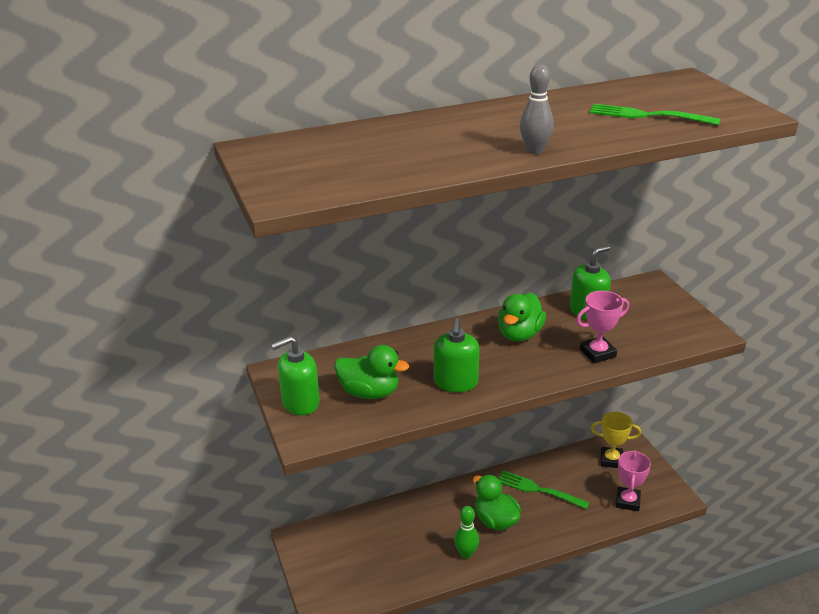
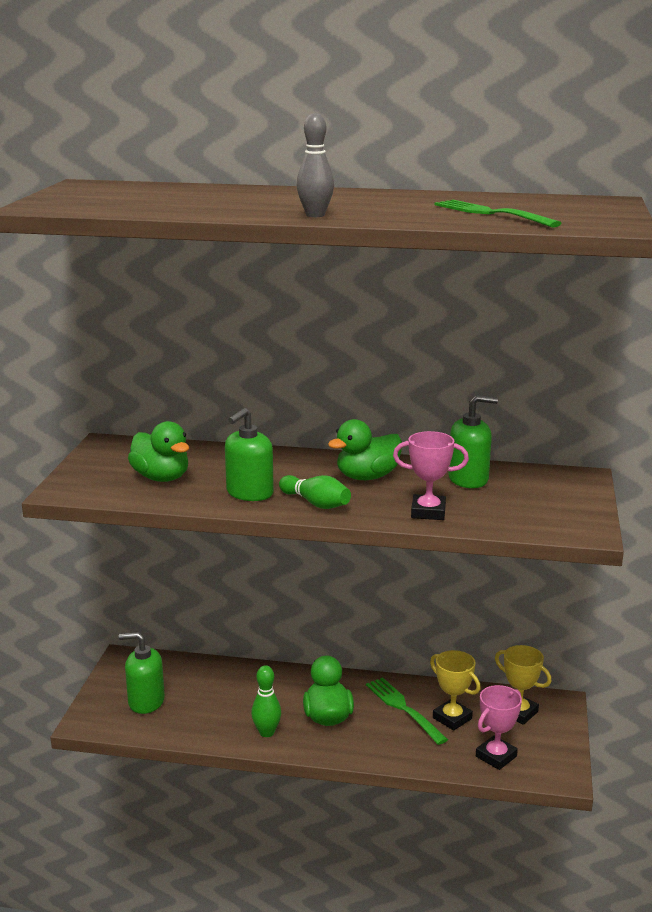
camera: 30 degrees right, 10 degrees down
green soap dispenser [271,336,320,415] -> green soap dispenser moved to [119,632,165,714]
none -> green bowling pin [279,475,351,509]
none -> yellow trophy [430,650,481,731]

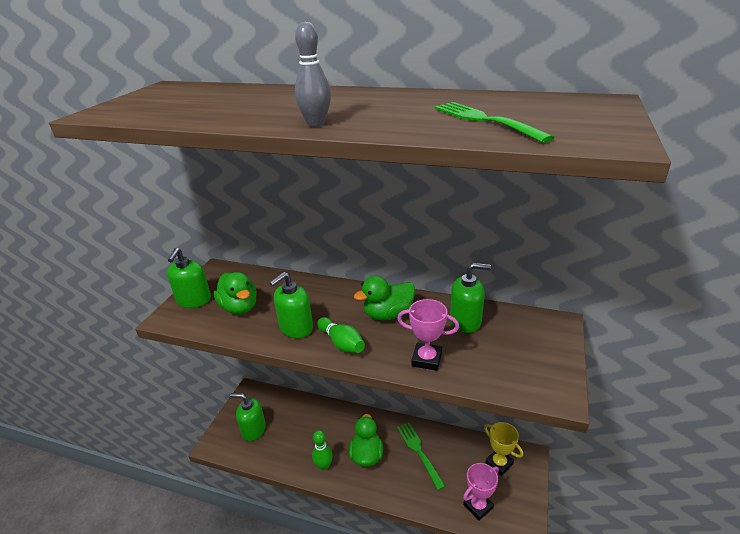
camera: 10 degrees right, 10 degrees up
yellow trophy [430,650,481,731] -> none
none -> green soap dispenser [167,248,211,308]

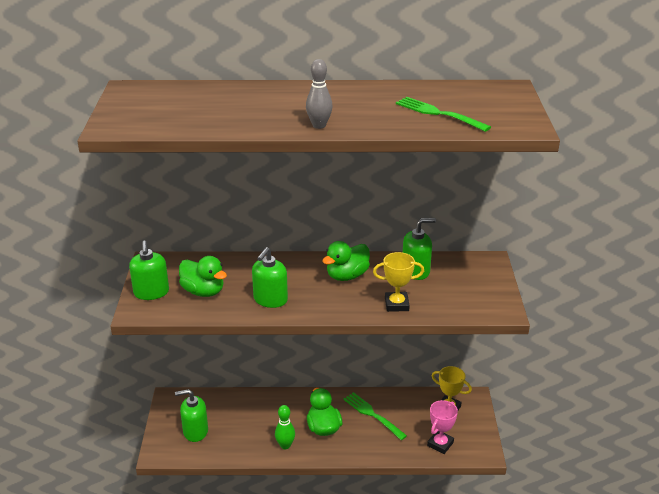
camera: 20 degrees left, 0 degrees up
green bowling pin [317,317,365,353] -> none
pink trophy [397,299,459,371] -> yellow trophy [373,252,424,312]

